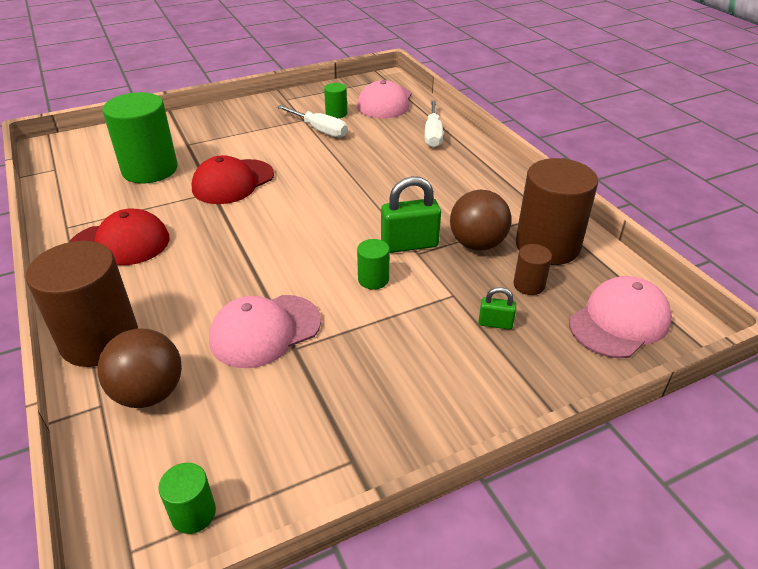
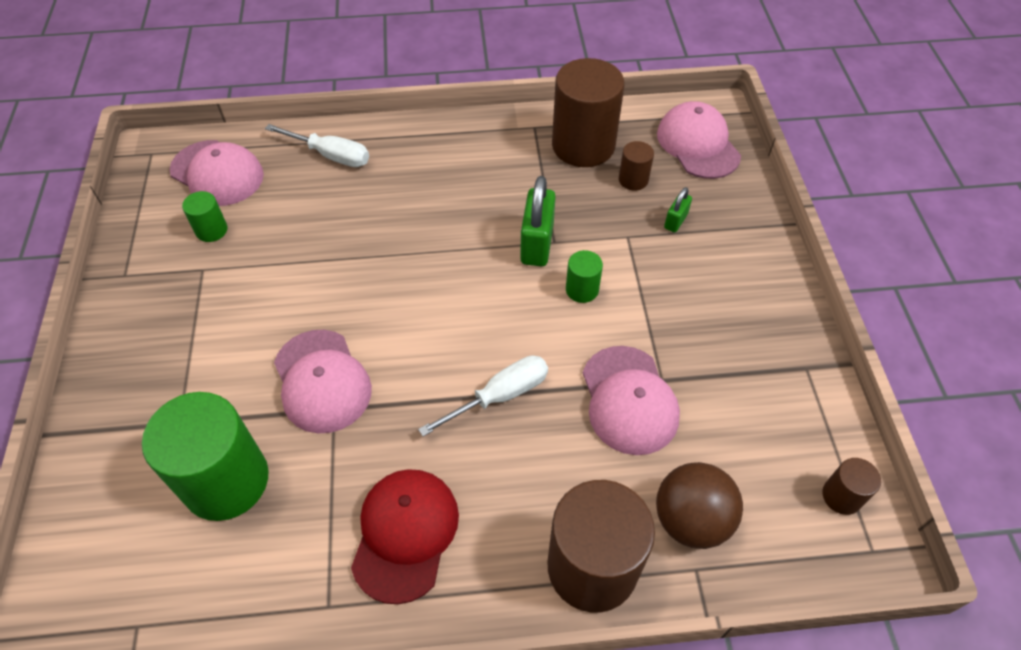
camera: 70 degrees left, 15 degrees up
green cylinder [158,463,216,534] -> brown cylinder [822,458,881,515]
red cap [191,155,274,204] -> pink cap [274,330,372,433]
white screwdriver [277,105,348,138] -> white screwdriver moved to [418,355,548,436]
brown ball [450,190,511,251] -> none

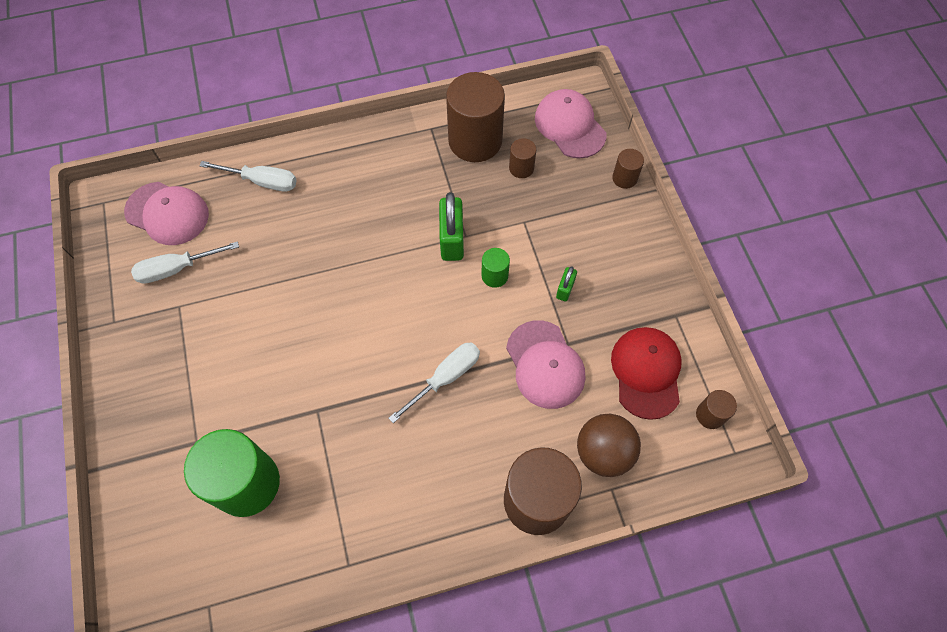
camera: 10 degrees left, 10 degrees up
green cylinder [182,191,227,242] -> white screwdriver [131,241,239,284]
pink cap [274,330,372,433] -> none
red cap [351,469,459,604] -> red cap moved to [611,327,682,420]
green padlock [664,187,692,232] -> green padlock moved to [556,266,577,301]
none -> brown cylinder [612,149,644,189]

